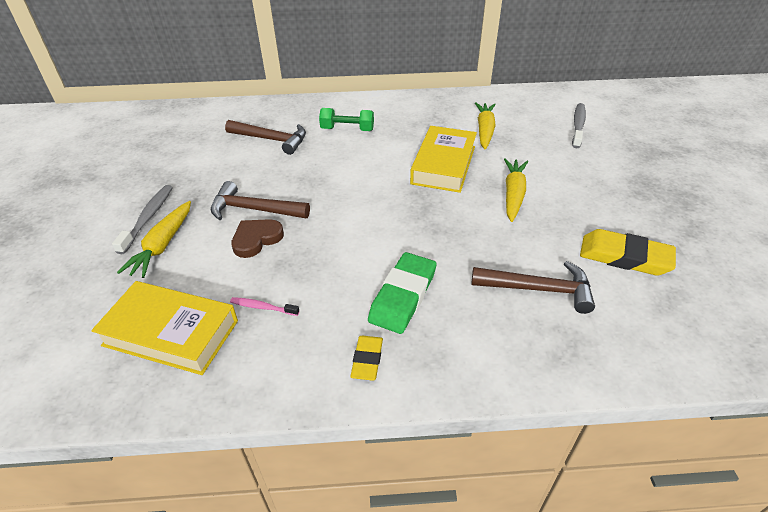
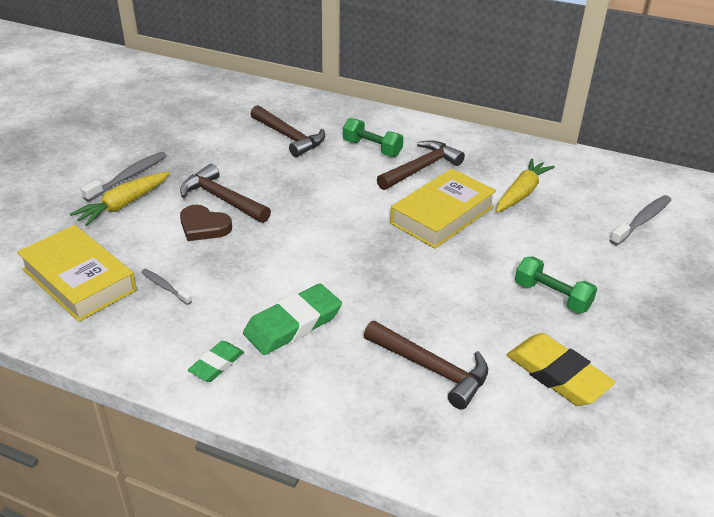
camera: 25 degrees right, 5 degrees down
pink toothbrush [230,297,299,316] -> grey toothbrush [141,269,192,305]
brown heart [231,219,284,258] -> brown heart turned 135 degrees counterclockwise [180,205,232,241]
yellow eraser [350,336,383,381] -> green eraser [188,341,244,382]
yellow carrot [504,158,528,222] -> none
none -> brown hammer [377,140,465,190]
none -> green dumbbell [515,256,597,314]

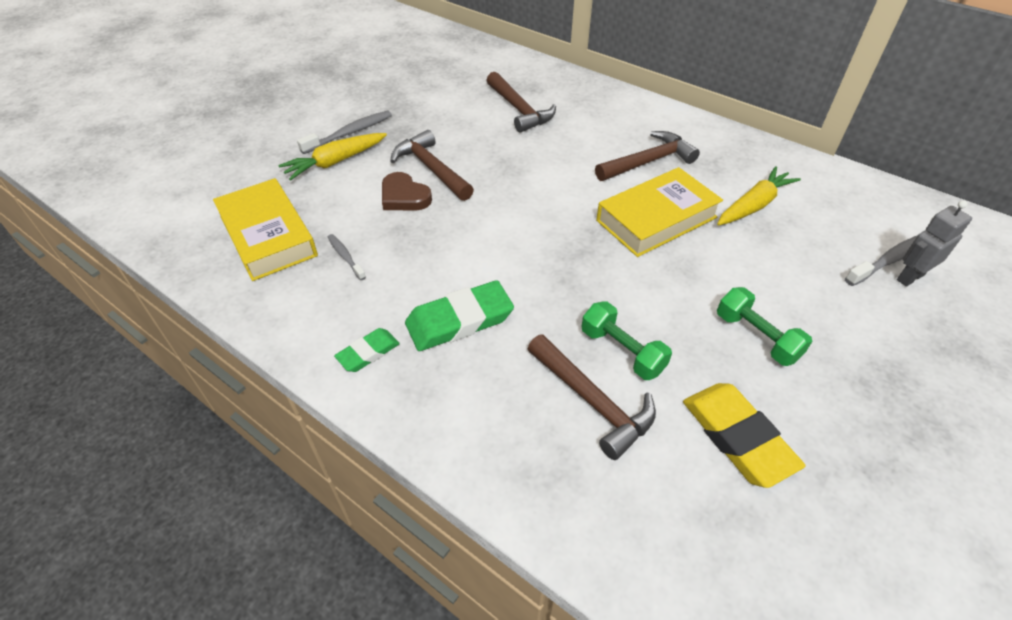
camera: 15 degrees right, 10 degrees up
green dumbbell [343,118,403,157] -> green dumbbell moved to [581,301,672,380]
none -> grey robot [897,200,972,287]

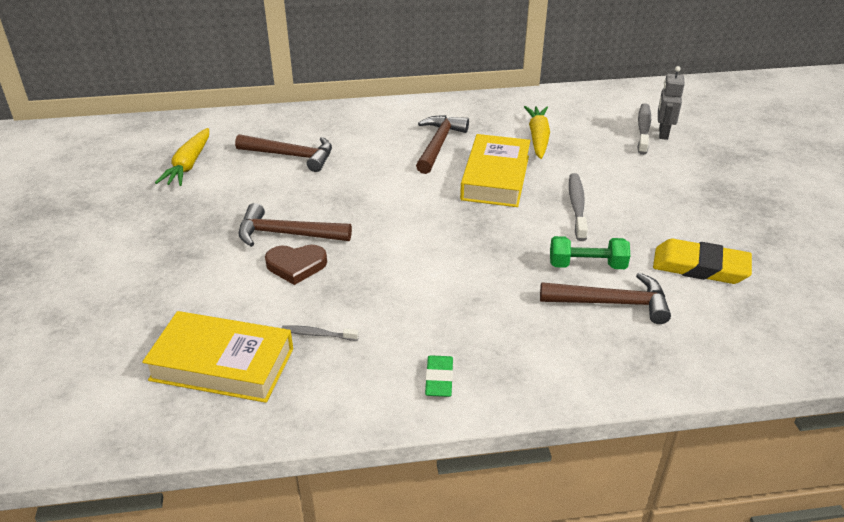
camera: 45 degrees left, 10 degrees down
yellow carrot [278,133,387,180] -> yellow carrot moved to [155,128,209,186]
grey toothbrush [297,111,392,154] -> grey toothbrush moved to [569,173,588,241]
green eraser [405,280,514,351] -> none
green dumbbell [717,287,812,366] -> none

